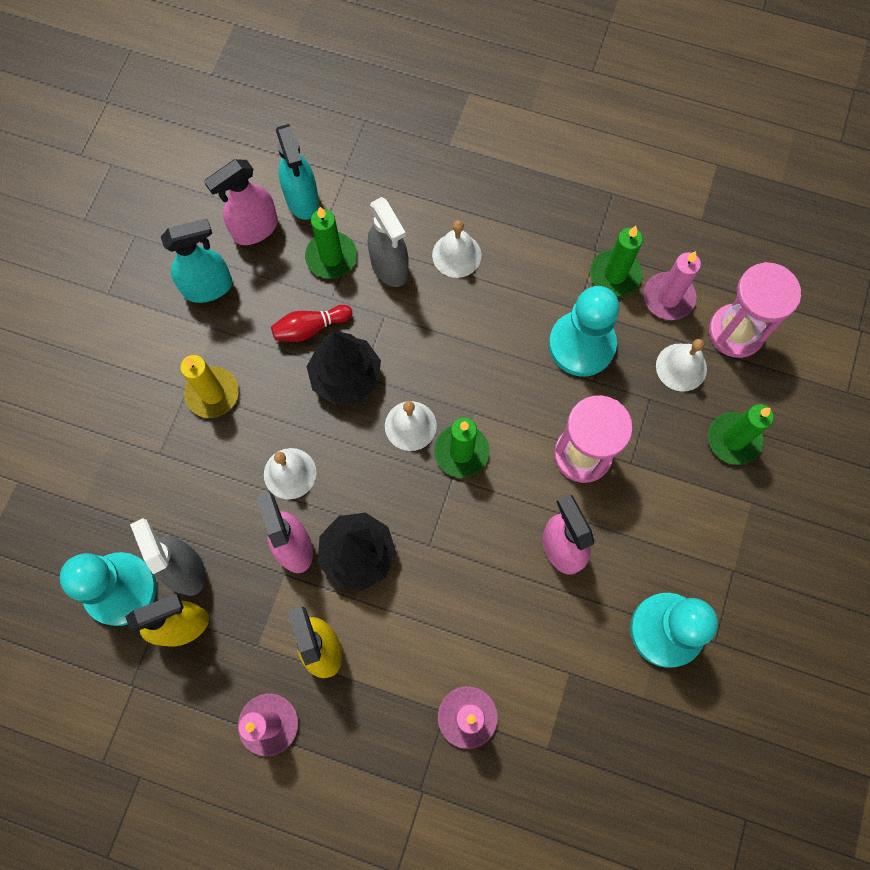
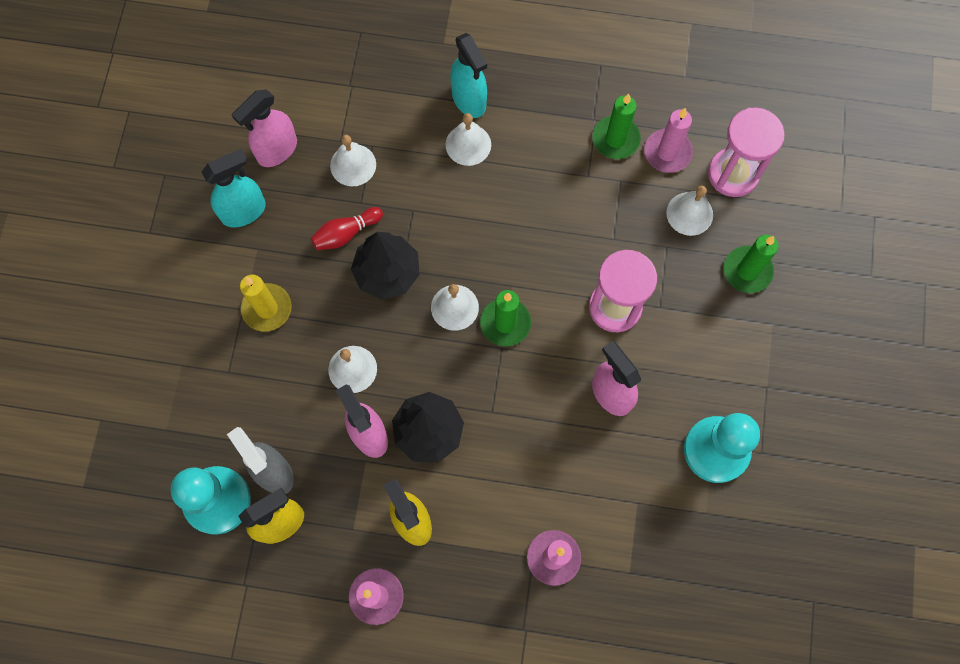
camera: 10 degrees left, 0 degrees up
turquoise spray bottle [276,124,319,220] -> turquoise spray bottle moved to [450,33,487,118]
green candle [305,207,357,279] -> white bell [330,135,376,186]
grey spray bottle [368,197,409,287] -> none
turquoise pawn [549,286,619,377] -> none

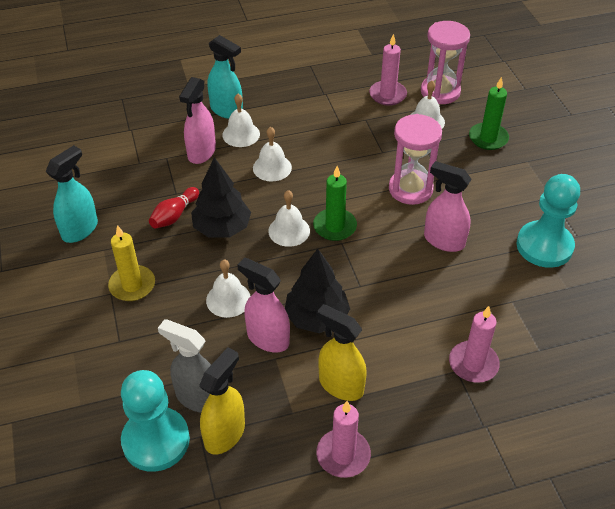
camera: 25 degrees left, 25 degrees down
pink spray bottle [232,89,297,167] -> pink spray bottle moved to [179,77,216,164]
white bell [330,135,376,186] -> white bell moved to [253,127,292,181]
green candle [592,94,641,159] -> none

